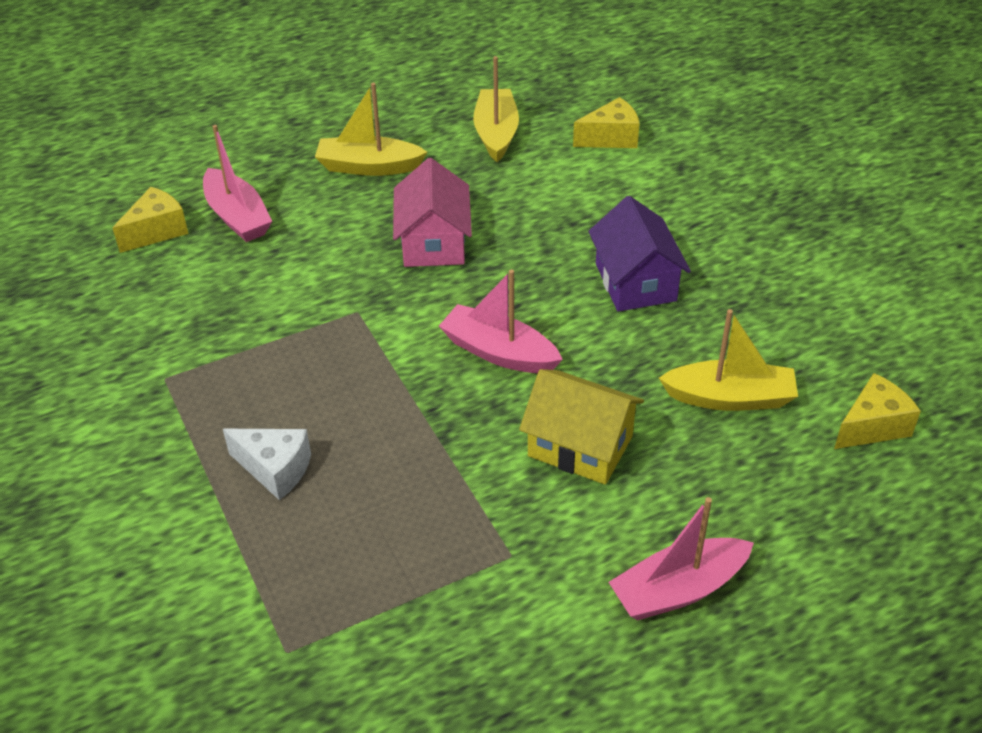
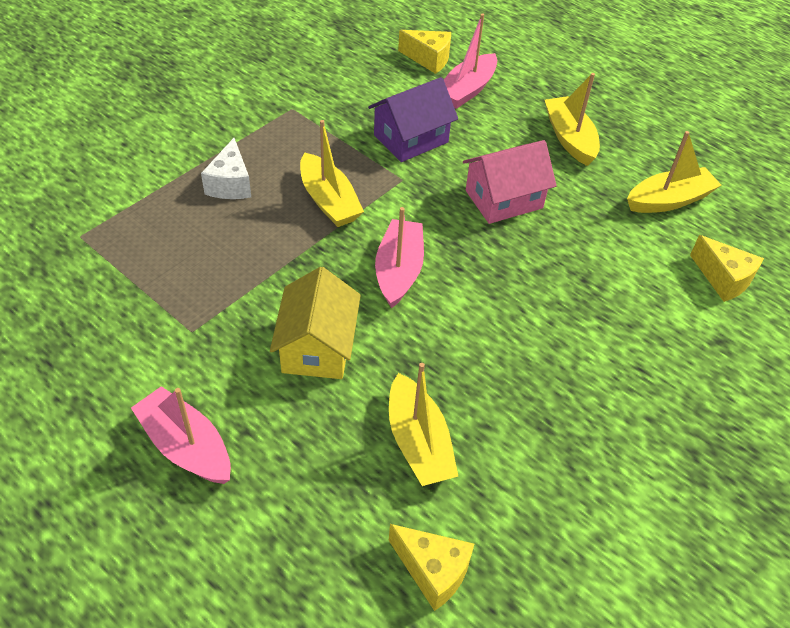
camera: 65 degrees right, 5 degrees up
purple house [588,196,691,312] -> purple house moved to [368,77,458,162]
none -> yellow boat [300,120,364,227]

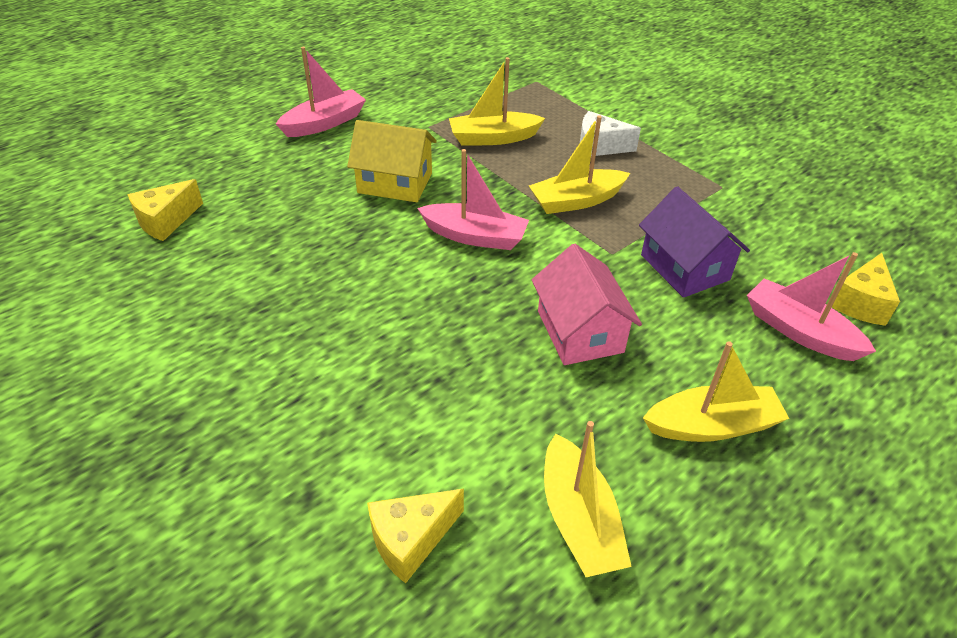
camera: 100 degrees right, 5 degrees down
yellow boat [389,363,458,486] -> yellow boat moved to [449,57,545,146]

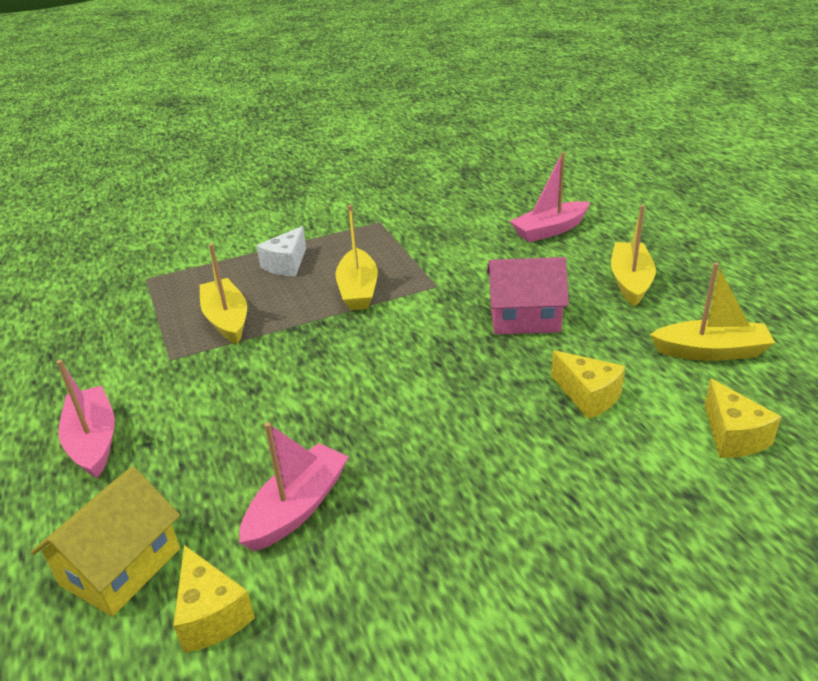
camera: 70 degrees left, 10 degrees down
yellow house [347,120,437,202] -> yellow house moved to [31,466,180,617]
pink boat [417,149,529,250] -> pink boat moved to [239,422,349,551]
yellow boat [449,57,545,146] -> yellow boat turned 150 degrees clockwise [200,243,247,344]
purple house [639,186,750,298] -> none
yellow cheese [832,253,900,326] -> yellow cheese moved to [551,350,625,419]

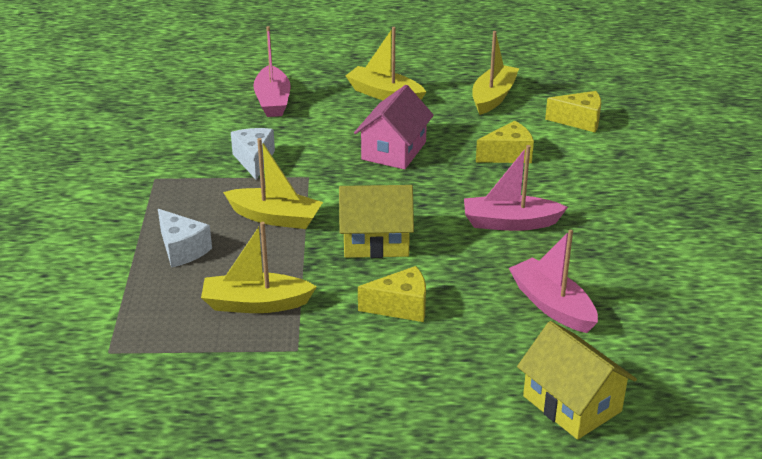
camera: 70 degrees left, 0 degrees up
pink boat [57,360,115,478] -> pink boat moved to [464,145,568,231]
yellow cheese [173,545,255,653] -> yellow cheese moved to [358,266,426,322]
none -> white cheese [231,128,275,180]
none -> yellow house [339,185,414,258]

